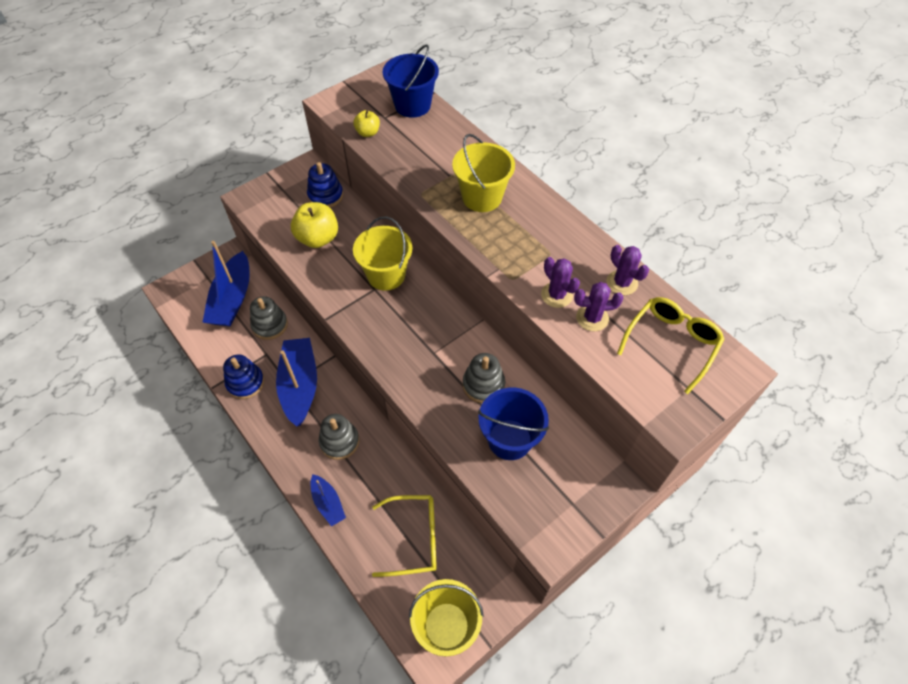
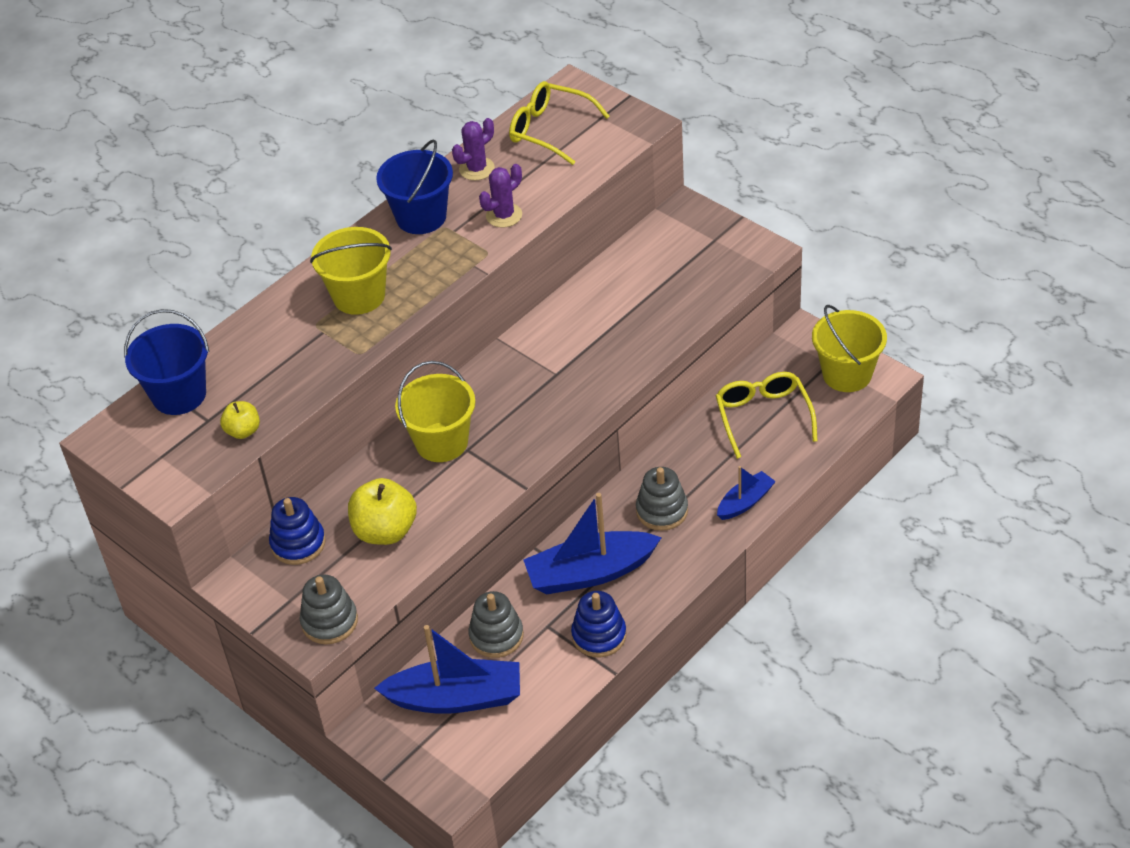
camera: 95 degrees left, 10 degrees down
grey stacking toy [463,353,505,403] -> grey stacking toy moved to [299,575,358,644]
blue bucket [478,388,549,460] -> blue bucket moved to [376,140,453,234]
purple cactus [574,282,623,331] -> none

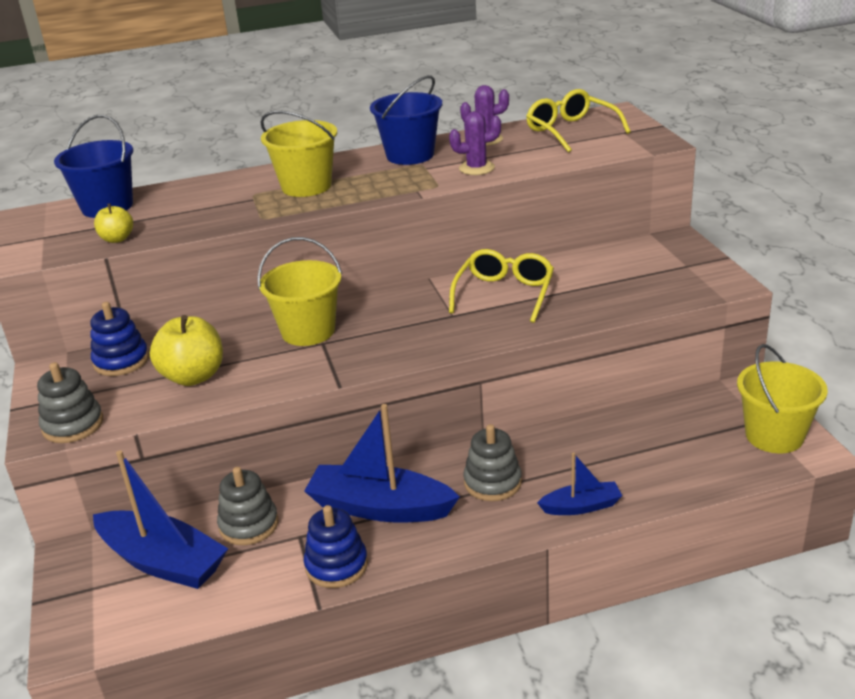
camera: 30 degrees right, 15 degrees down
yellow glasses [716,372,818,459] -> yellow glasses moved to [449,249,554,323]

